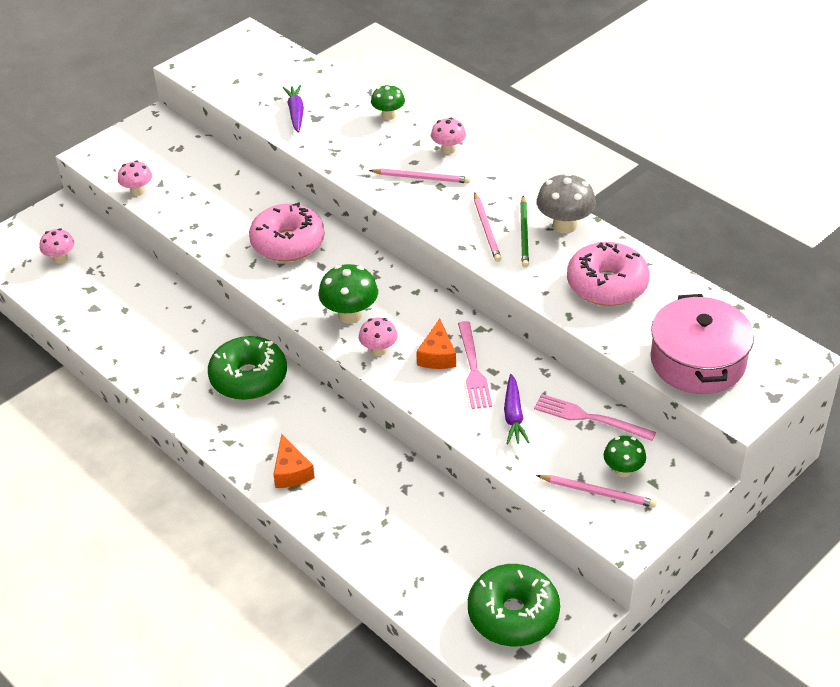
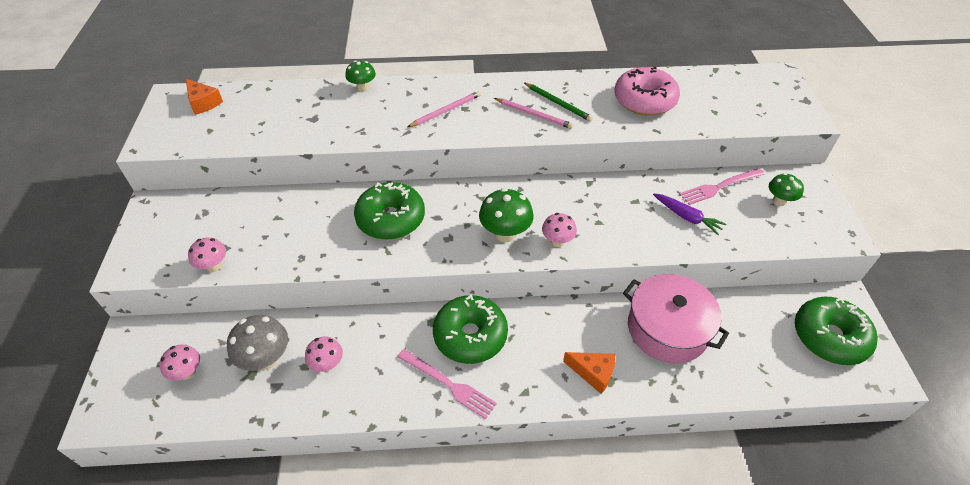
camera: 50 degrees left, 5 degrees up
pink donut [249,202,325,262] -> green donut [354,182,425,240]
purple carrot [283,85,304,133] -> none
orange cheese [416,318,456,369] -> orange cheese moved to [186,79,223,115]
pink mushroom [431,118,466,154] -> pink mushroom moved to [305,336,343,372]
pink fork [458,321,492,409] -> pink fork moved to [397,349,497,419]
pink pencil [536,475,657,508] -> none
grey mushroom [537,173,596,234] -> grey mushroom moved to [227,315,288,371]
pink pot [651,294,754,394] -> pink pot moved to [623,274,729,363]

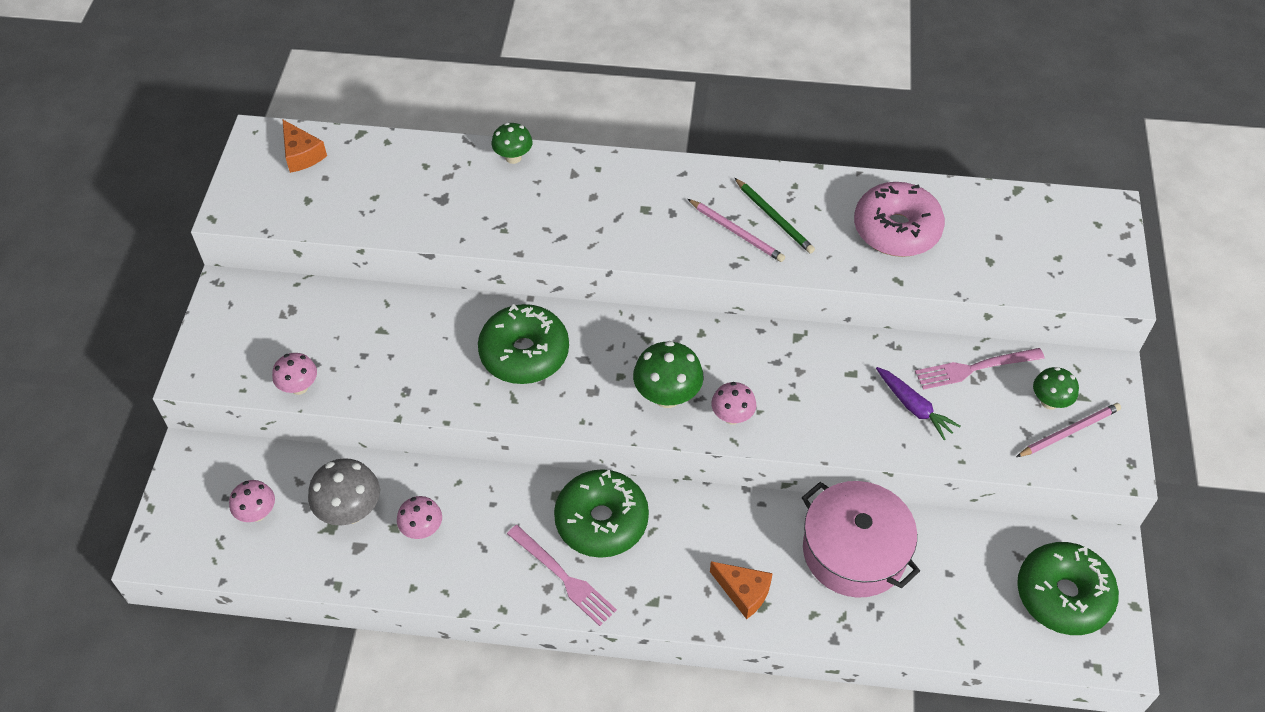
camera: 10 degrees right, 5 degrees up
pink pencil [408,91,481,127] -> pink pencil moved to [1016,403,1121,457]

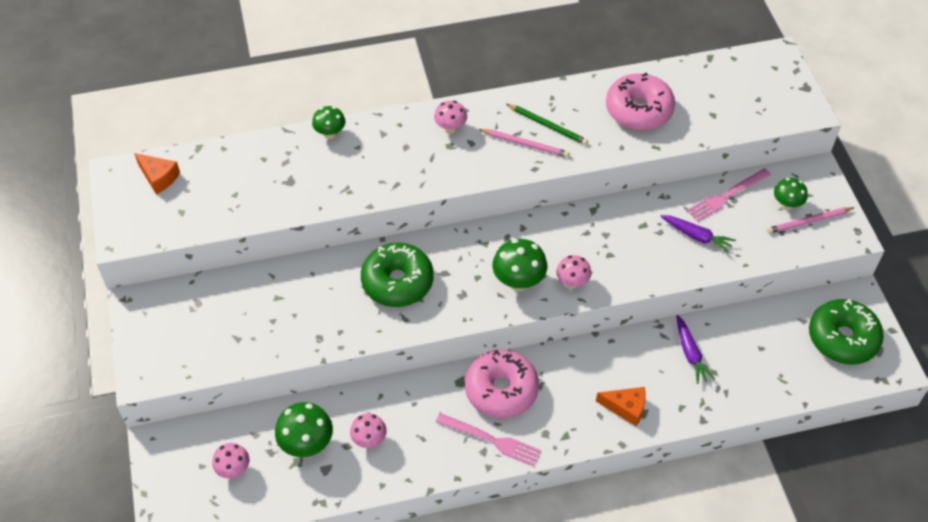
camera: 20 degrees left, 0 degrees up
pink mushroom [272,353,317,395] -> pink mushroom moved to [434,101,467,134]
grey mushroom [308,458,380,525] -> green mushroom [275,402,333,457]
green donut [554,469,649,558] -> pink donut [465,350,539,418]
pink pot [802,481,920,598] -> purple carrot [676,315,715,384]
pink pencil [1016,403,1121,457] -> pink pencil turned 150 degrees counterclockwise [767,207,854,234]

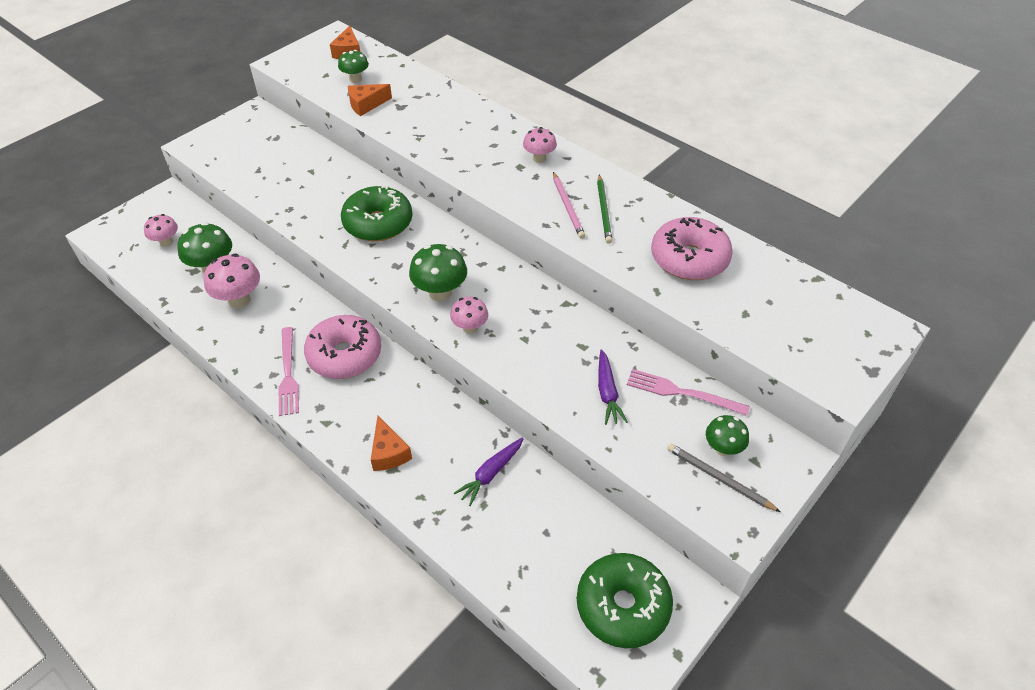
camera: 55 degrees right, 5 degrees down
green mushroom [312,106,346,139] -> green mushroom moved to [338,50,369,83]
pink mushroom [350,413,387,448] -> pink mushroom [204,254,260,308], size x1.57
pink pencil [767,207,854,234] -> grey pencil [667,444,780,512]
none -> orange cheese [348,84,392,116]

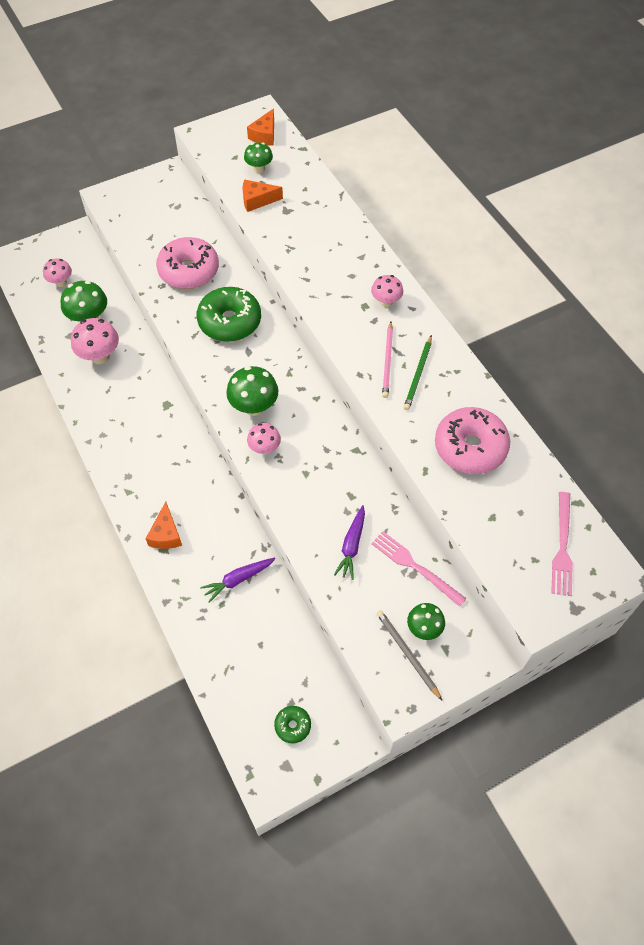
camera: 20 degrees right, 10 degrees up
pink fork [278,327,299,416] -> pink fork moved to [551,492,573,596]
pink donut [304,315,381,379] -> pink donut moved to [156,237,219,289]
green donut [577,553,673,648] -> green donut [274,706,311,743], size x0.47

